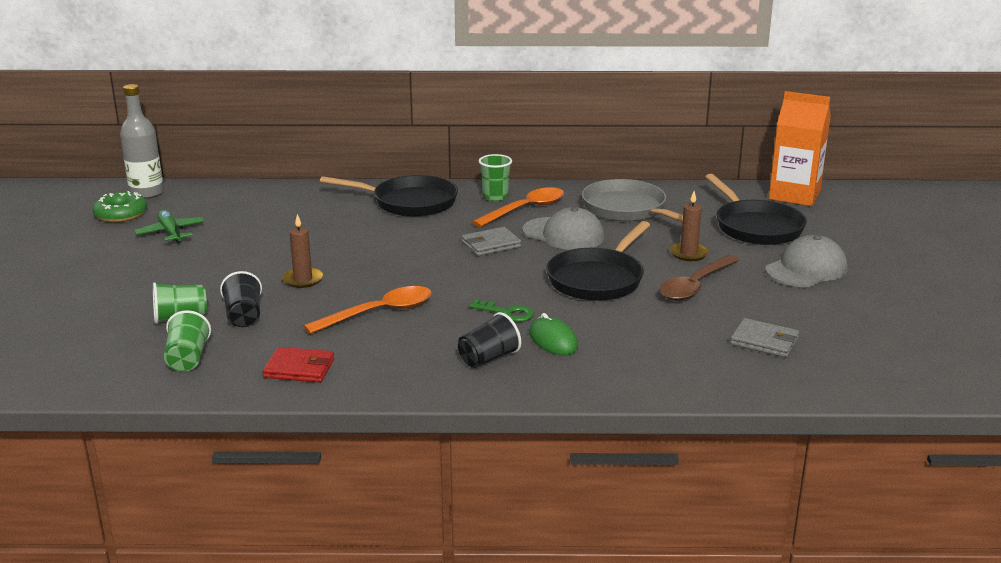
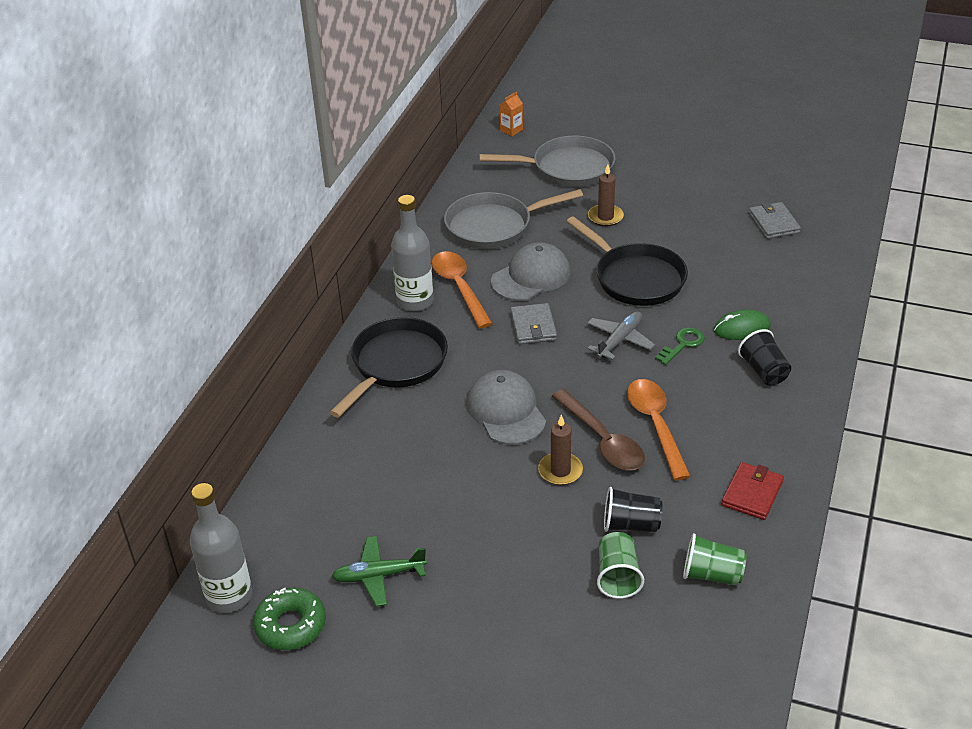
camera: 70 degrees left, 15 degrees up
green cup [479,154,512,201] -> grey bottle [391,195,433,311]
brown spoon [659,255,739,301] -> brown spoon moved to [552,389,645,470]
black pan [705,174,807,245] -> grey pan [479,136,615,187]
grey wallet [730,318,799,357] -> grey wallet turned 60 degrees counterclockwise [749,202,801,239]
grey cap [765,235,847,287] -> grey cap moved to [467,370,546,445]
orange carton [769,91,831,206] -> orange carton [499,92,523,136], size x0.41
none -> grey plane [587,311,655,360]

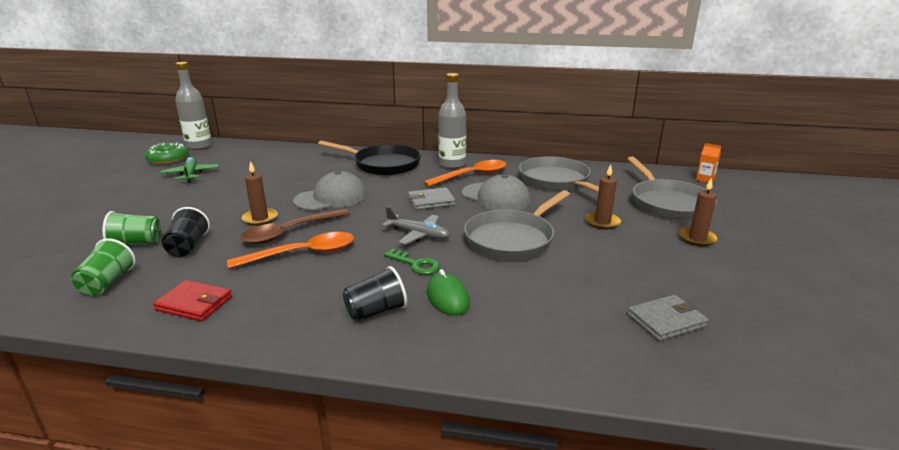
camera: 80 degrees right, 15 degrees down
black pan [566,216,688,306] -> grey pan [464,190,570,260]
none -> brown candle [678,177,718,247]

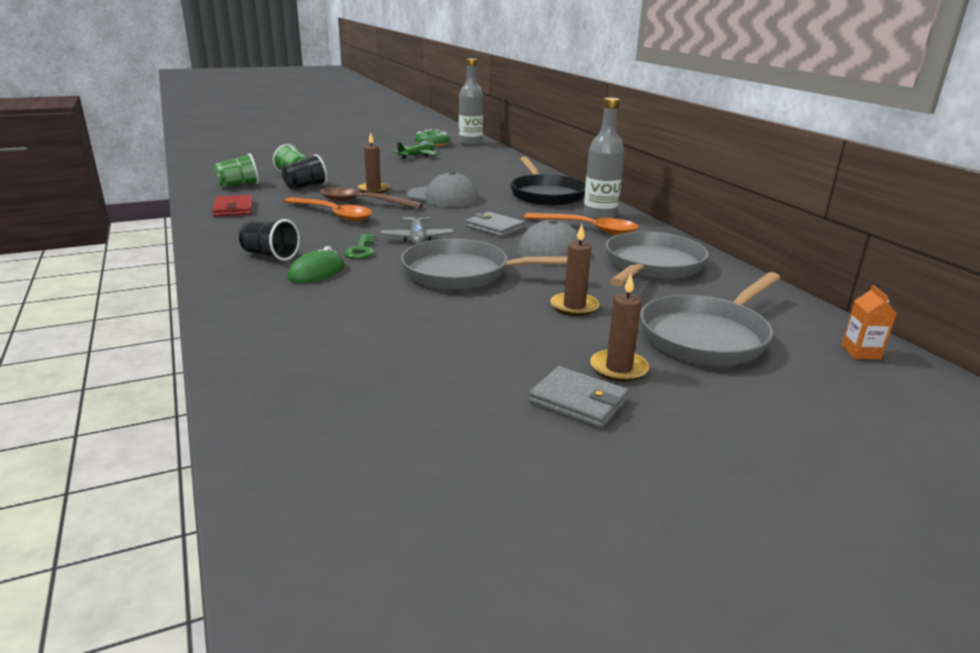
camera: 55 degrees right, 0 degrees up
grey wallet [628,295,709,341] -> grey wallet moved to [528,366,629,428]

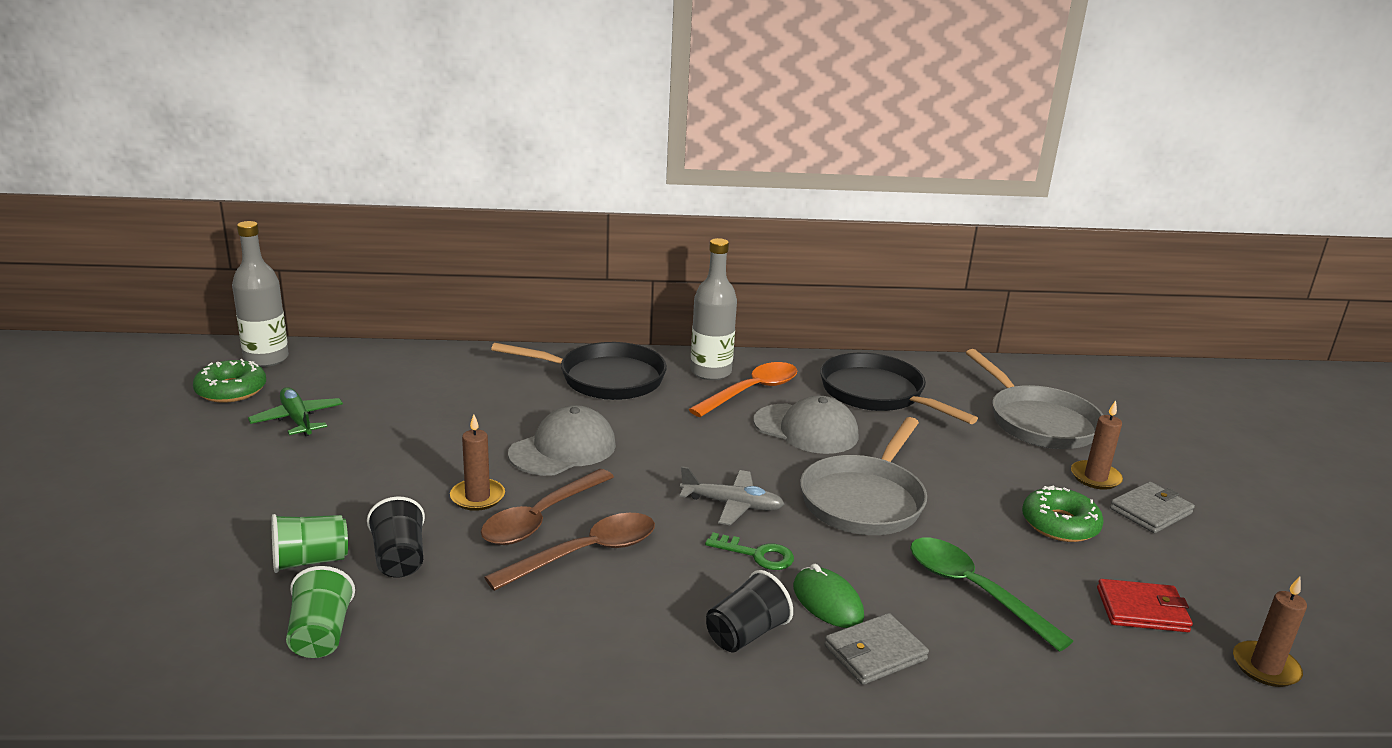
camera: 70 degrees left, 0 degrees up
red wallet [212,195,253,216] -> red wallet moved to [1097,579,1193,632]
orange spoon [284,197,372,221] -> brown spoon [484,513,655,591]
grey wallet [466,212,525,237] -> grey wallet moved to [824,613,929,685]
brown candle [550,224,600,316] -> brown candle moved to [1233,577,1307,687]
grey pan [606,231,709,286] -> black pan [820,353,978,424]
orange carton [841,285,897,359] -> none
none -> green spoon [910,538,1073,652]
none -> green donut [1022,486,1104,542]

